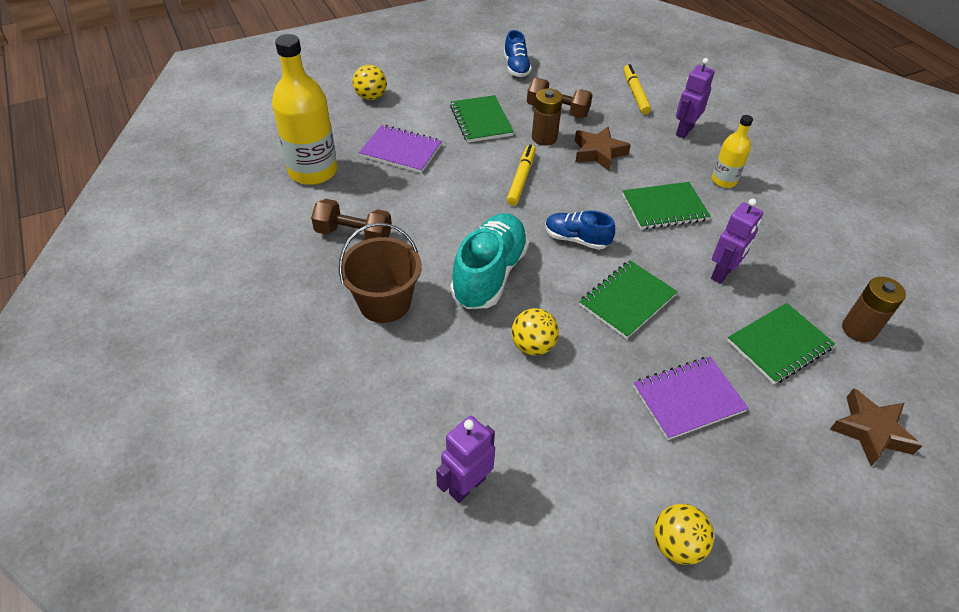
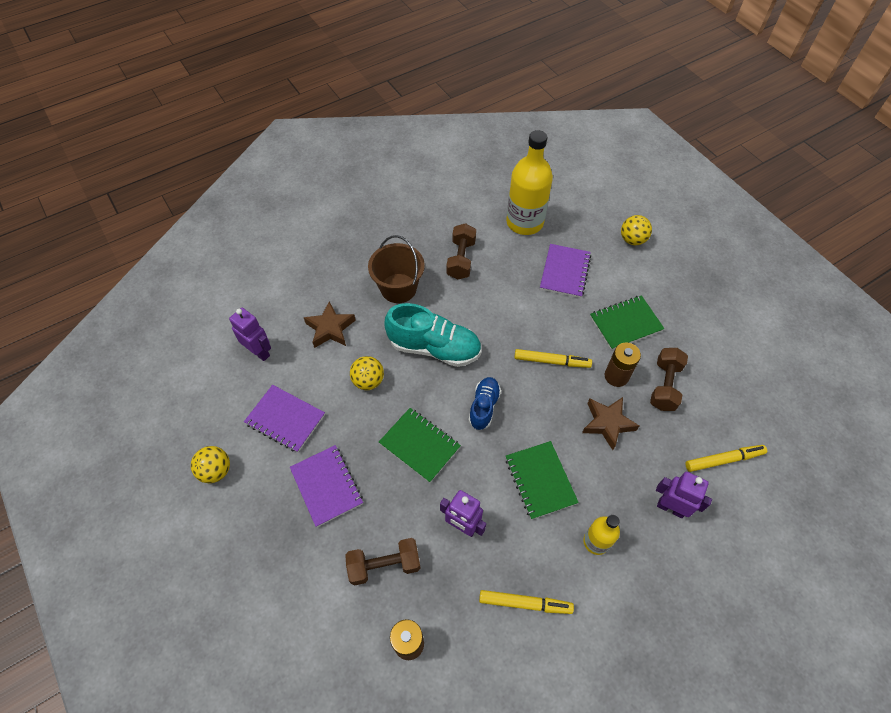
camera: 85 degrees right, 10 degrees up
blue shoe [504,30,532,77] -> none
green notebook [727,303,835,384] -> brown dumbbell [345,538,421,586]
brown star [830,388,922,466] -> brown star moved to [304,301,356,348]
none -> purple notebook [244,385,325,452]
none -> yellow marker [479,590,574,614]

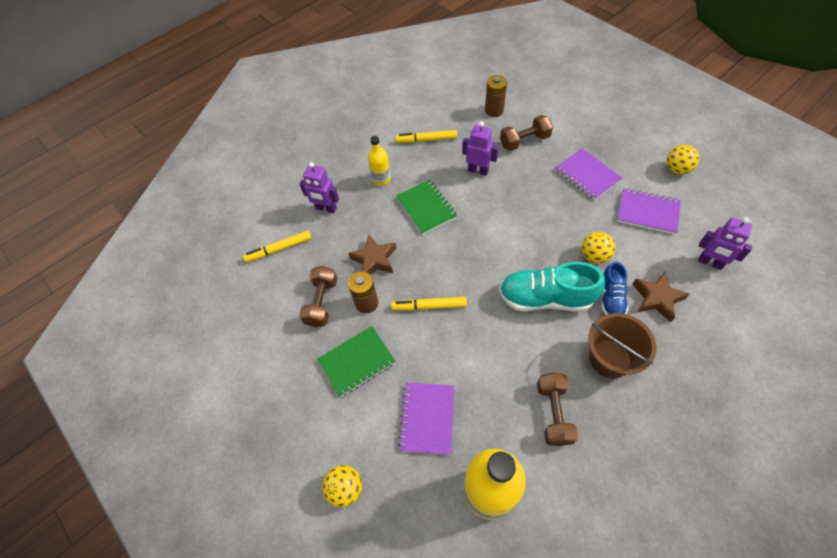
camera: 175 degrees right, 0 degrees up
green notebook [379,408,461,483] -> none
blue shoe [469,377,501,430] -> blue shoe moved to [601,262,628,315]

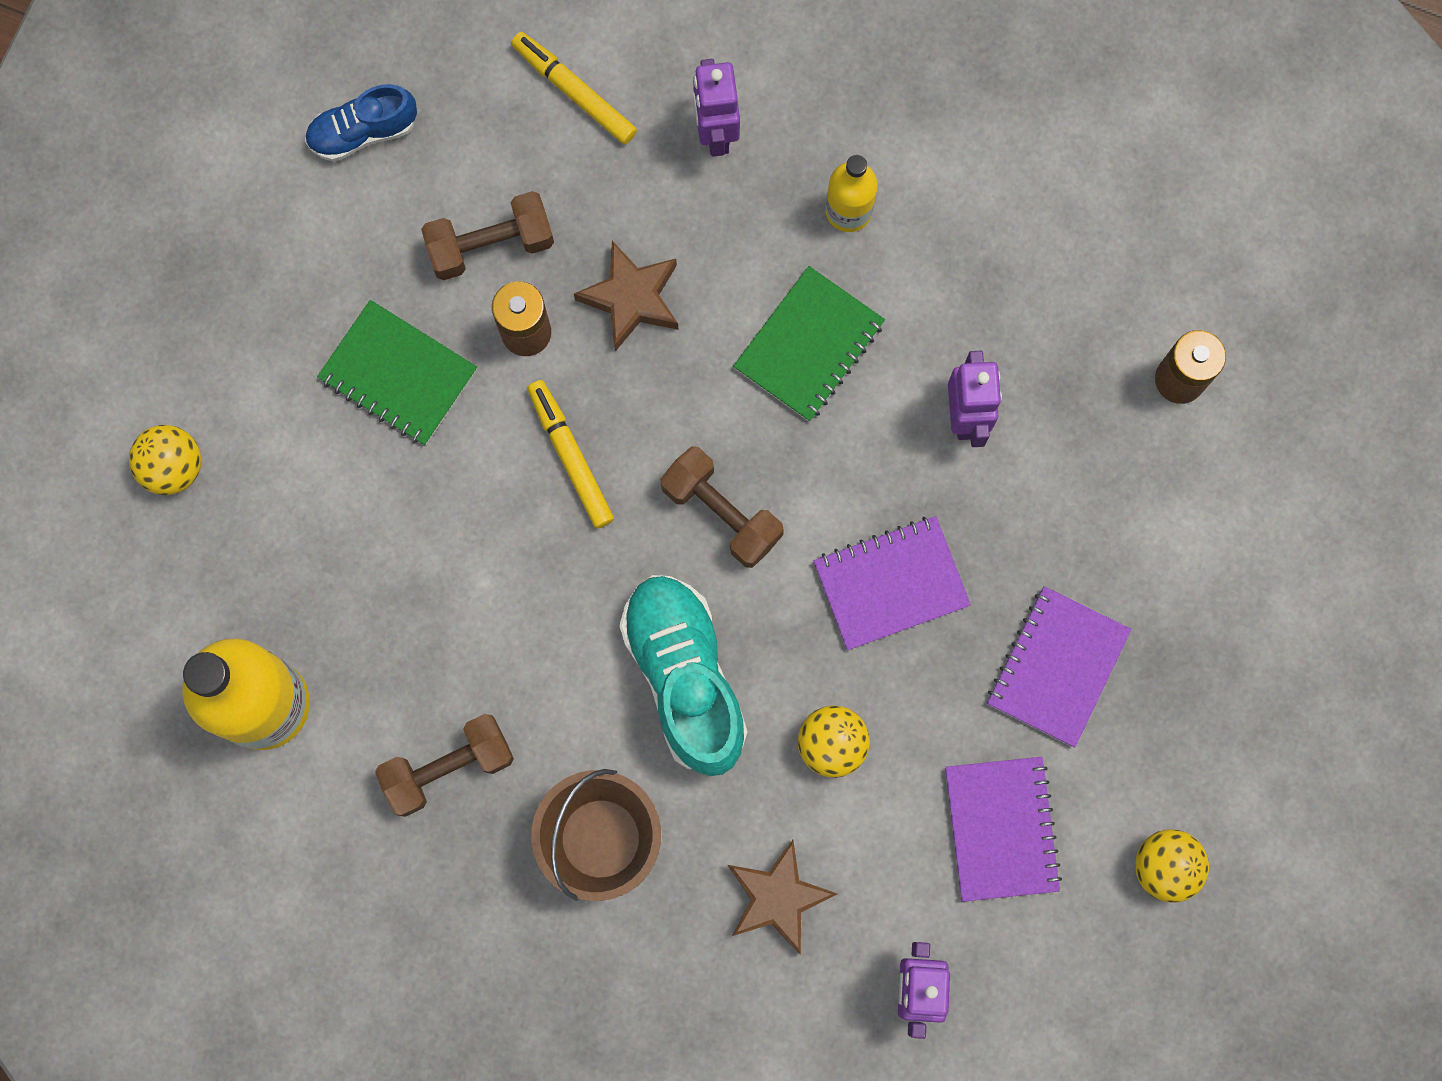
camera: 60 degrees right, 20 degrees up
yellow marker [395,130,457,143] -> none
purple notebook [398,383,454,455] -> purple notebook moved to [814,516,971,650]
brown dumbbell [500,115,553,151] -> brown dumbbell moved to [660,446,784,568]
blue shoe [601,262,628,315] -> blue shoe moved to [305,84,417,162]

